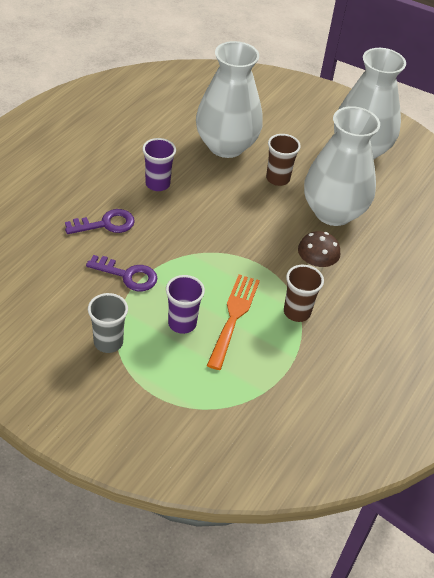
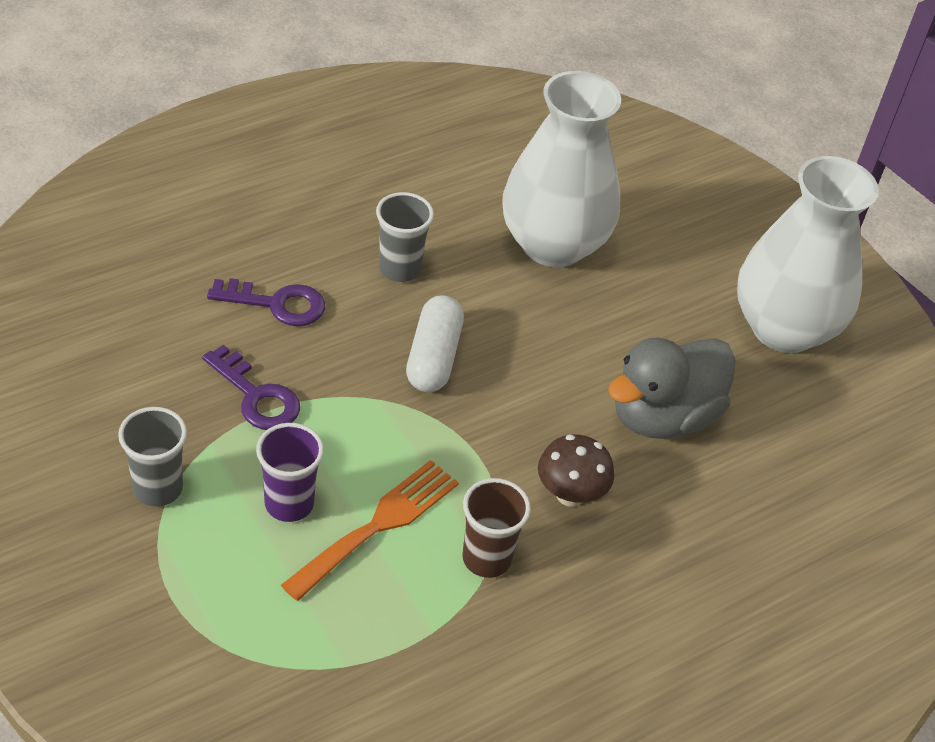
camera: 25 degrees right, 0 degrees up
purple cup [142,138,176,191] -> grey cup [376,192,434,282]
brown cup [266,134,301,186] -> none
white vase [304,106,380,226] -> grey duck [608,338,736,439]
none -> white capsule [406,295,464,392]

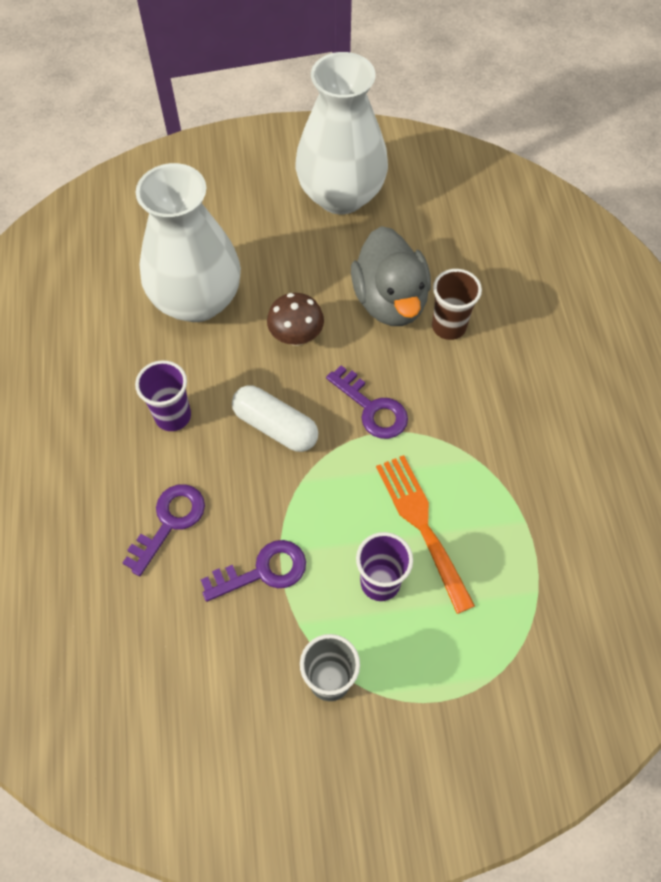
camera: 60 degrees left, 15 degrees up
grey cup [376,192,434,282] -> purple cup [135,360,191,431]
brown cup [463,478,531,578] -> brown cup moved to [432,269,482,340]
brown mushroom [538,435,614,507] -> brown mushroom moved to [267,293,324,346]
none -> purple key [326,365,408,439]

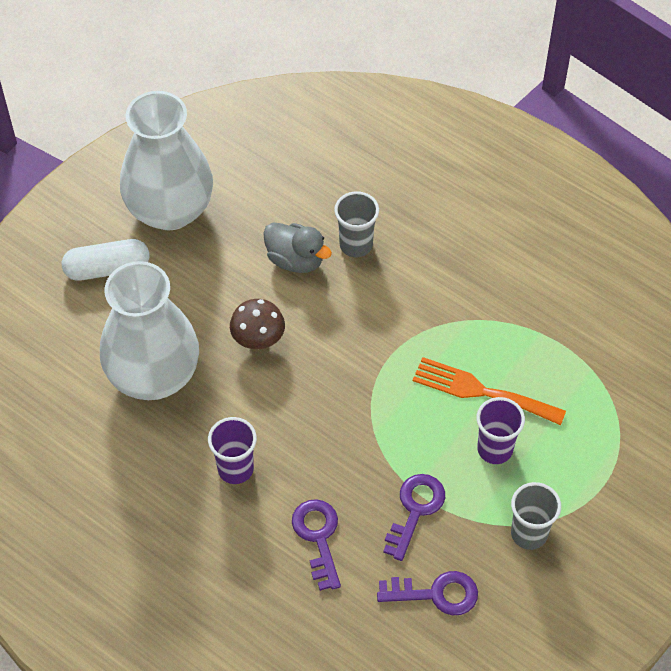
camera: 45 degrees left, 5 degrees down
white capsule [232,385,318,452] -> white capsule moved to [62,239,149,281]
purple key [326,365,408,439] -> purple key moved to [377,571,478,615]
grey duck [351,226,431,326] -> grey duck [263,223,332,273], size x0.67
brown cup [432,269,482,340] -> grey cup [334,191,379,257]

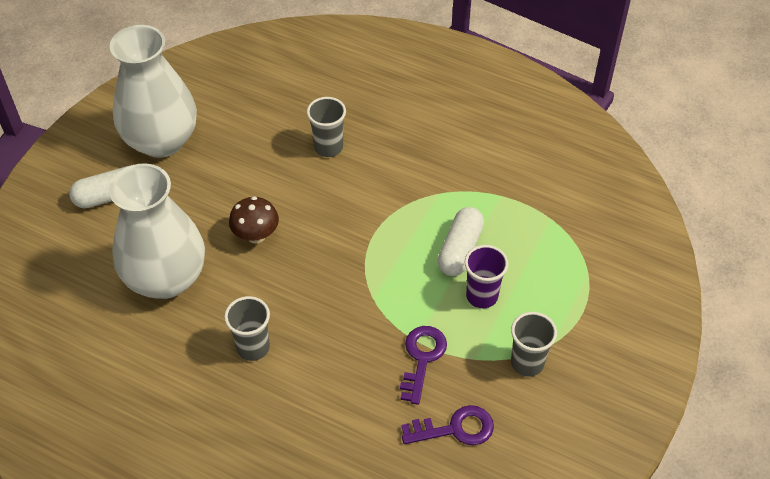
camera: 10 degrees left, 5 degrees down
purple cup [208,417,257,484] -> grey cup [224,296,270,361]
grey duck [263,223,332,273] -> none
purple key [292,499,341,591] -> none
orange fork [413,357,566,425] -> white capsule [437,207,484,276]

